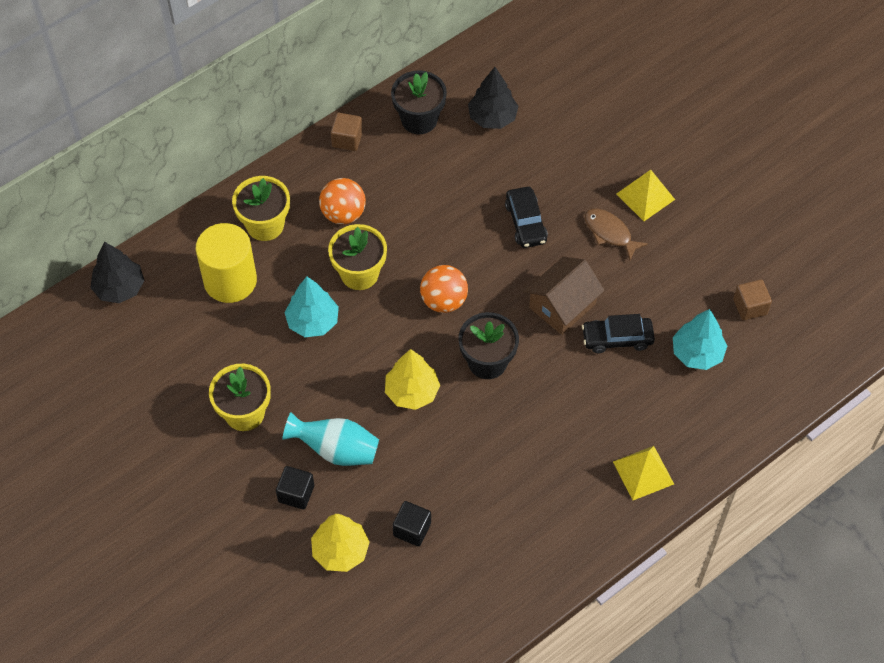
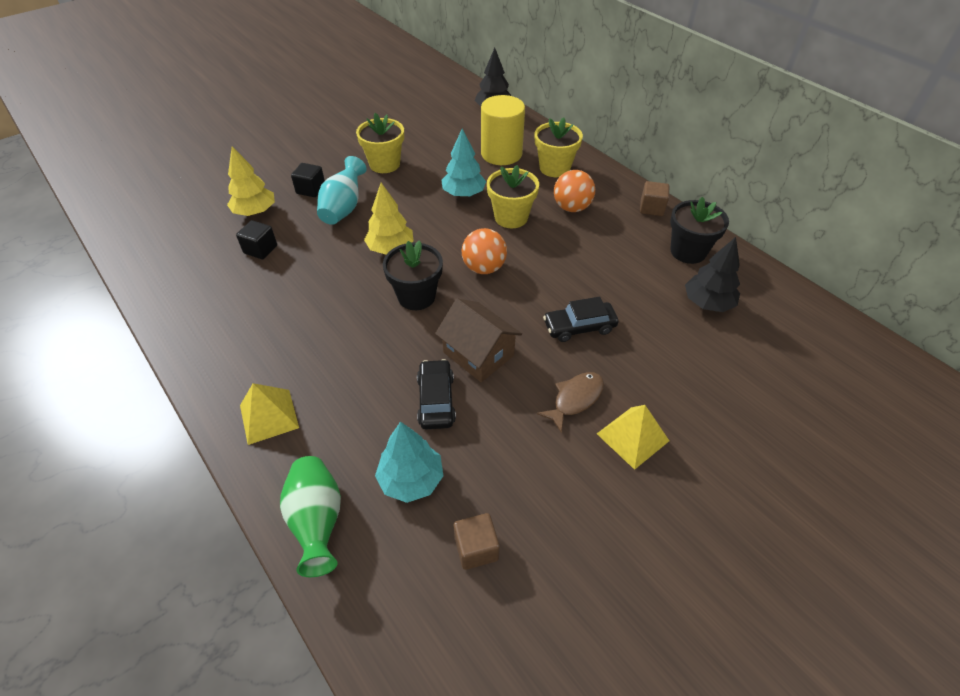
camera: 90 degrees right, 10 degrees down
none -> green vase [280,456,341,577]

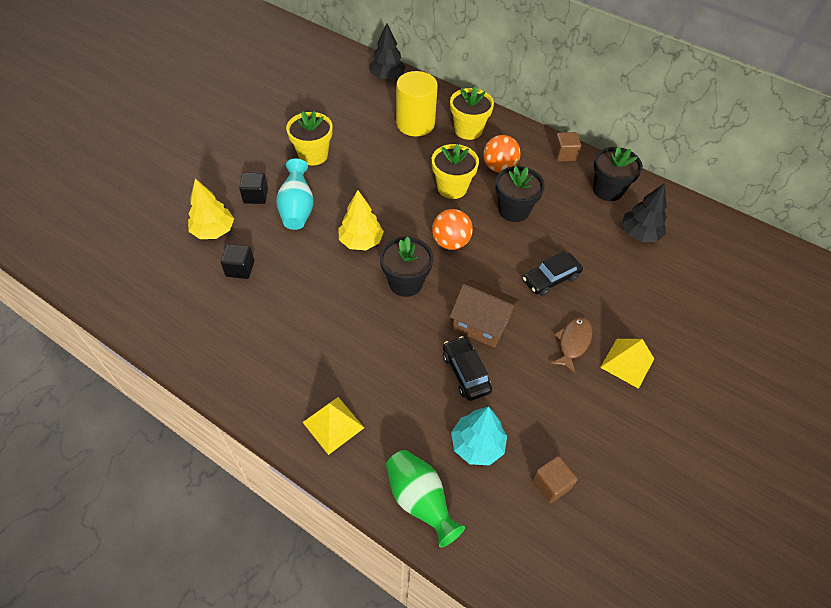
camera: 20 degrees left, 5 degrees up
turquoise tree [441,129,486,197] -> none
none -> black flower pot [496,166,545,222]

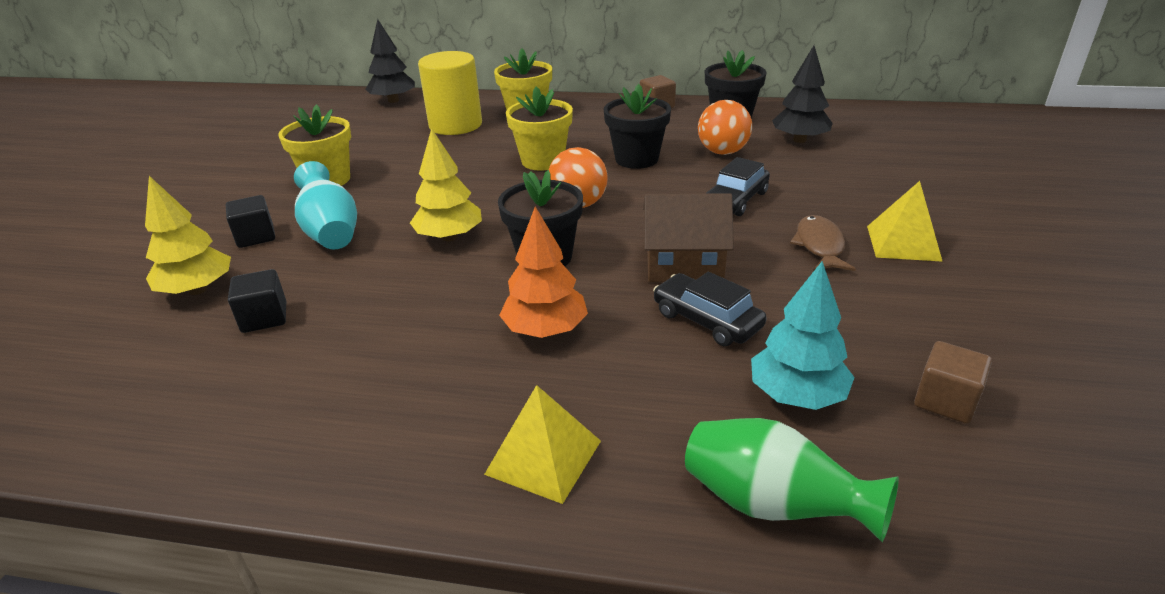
camera: 20 degrees left, 20 degrees down
orange ball [483,135,521,173] -> orange ball moved to [698,100,752,155]
none -> orange tree [499,206,588,338]

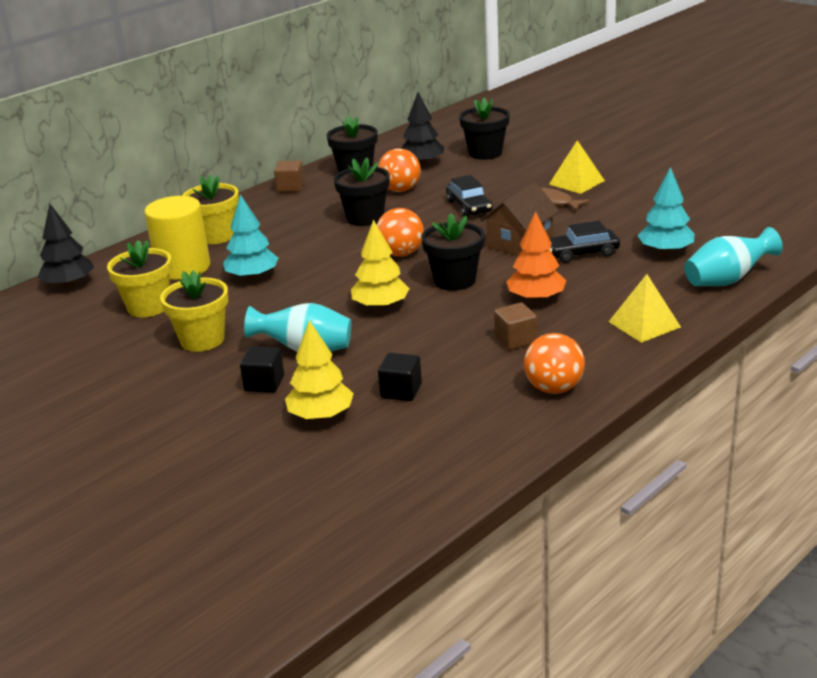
camera: 55 degrees left, 5 degrees down
yellow flower pot [506,87,573,171] -> yellow flower pot moved to [107,240,172,317]
green vase [685,418,899,542] -> turquoise vase [684,227,783,286]
brown cube [914,341,992,424] -> brown cube moved to [494,302,537,350]
none -> turquoise tree [223,194,278,280]
none -> black flower pot [459,98,510,160]
none -> orange ball [524,333,585,394]

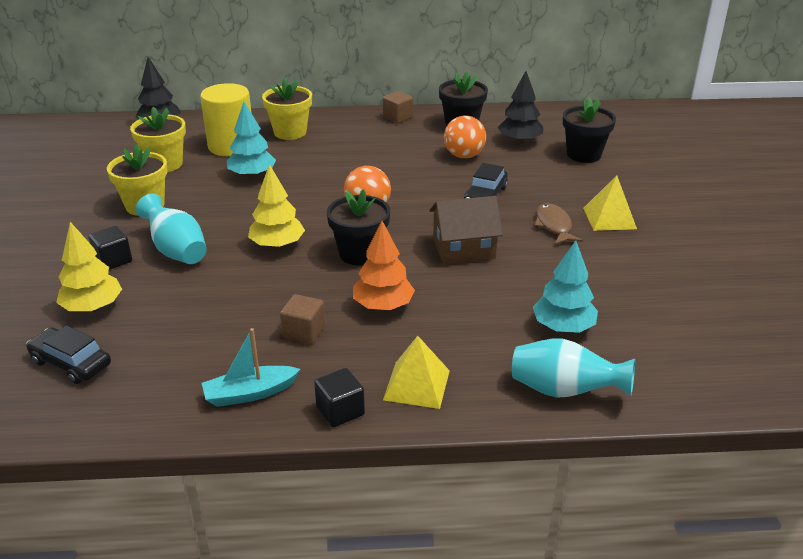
camera: 40 degrees right, 5 degrees up
black flower pot [334,157,390,226] -> none
black cube [378,353,422,401] -> black cube moved to [314,368,365,427]
orange ball [524,333,585,394] -> turquoise boat [202,328,300,407]
black car [549,221,620,263] -> black car moved to [26,326,111,384]

